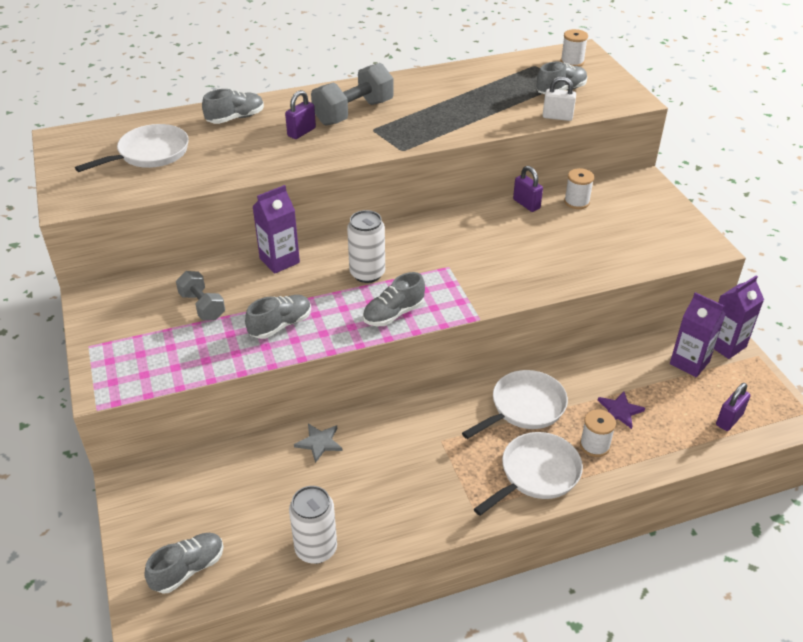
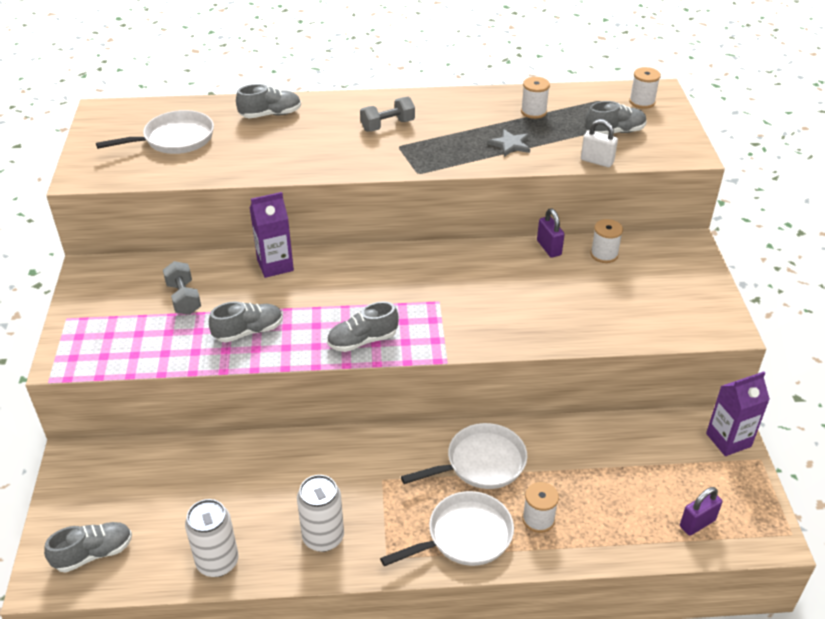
camera: 15 degrees right, 0 degrees up
purple padlock [285,90,316,139] -> none
grey star [294,423,343,463] -> grey star moved to [488,129,530,157]
grey dumbbell [311,63,394,126] -> grey dumbbell [360,97,415,132], size x0.62
white can [347,210,385,283] -> white can moved to [297,475,344,552]
purple star [598,391,645,429] -> none
purple carton [670,292,726,377] -> none
none -> white spool [521,77,550,119]

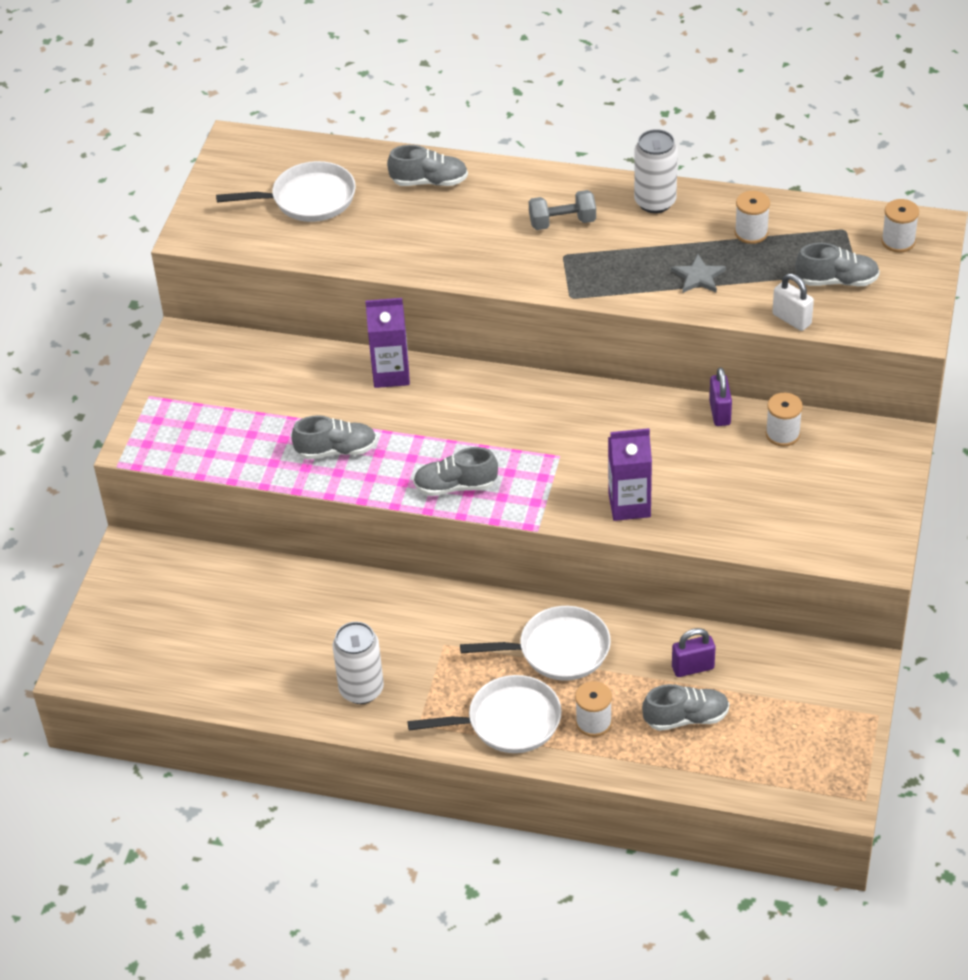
camera: 20 degrees right, 5 degrees up
grey shoe [44,522,132,573] -> grey shoe moved to [642,684,729,731]
grey dumbbell [163,261,201,315] -> none
white can [185,499,239,577] -> white can moved to [634,129,678,213]
purple padlock [680,487,722,535] -> purple padlock moved to [672,628,715,677]
purple carton [706,371,770,456] -> purple carton moved to [608,428,652,521]

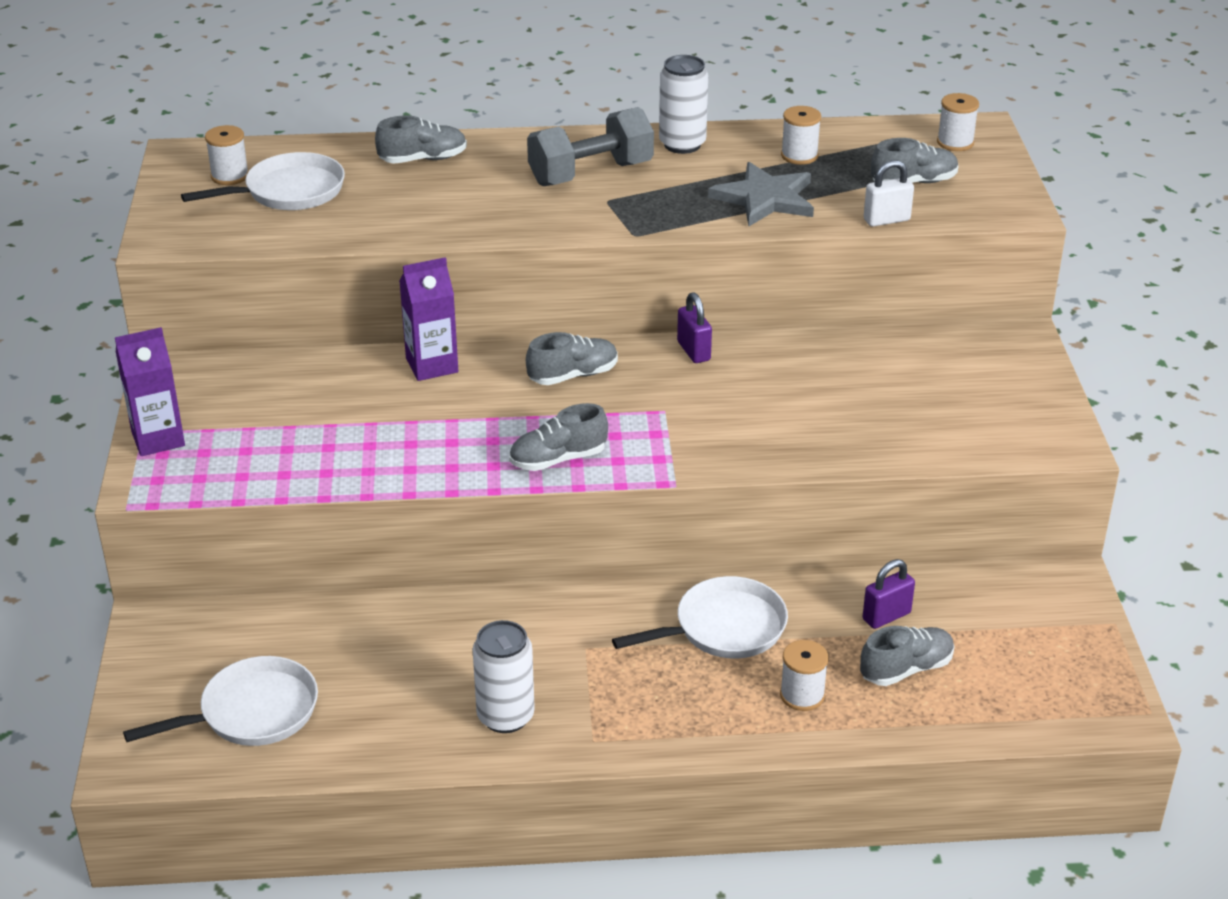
camera: 20 degrees left, 10 degrees down
grey shoe [291,415,377,460] -> grey shoe moved to [526,332,618,385]
white pan [407,675,562,753] -> white pan moved to [123,656,318,746]
grey dumbbell [529,190,596,230] -> grey dumbbell [527,107,654,186], size x1.61
purple carton [608,428,652,521] -> purple carton moved to [115,327,185,456]
grey star [671,254,726,293] -> grey star [708,162,814,226], size x1.75
purple padlock [709,367,732,426] -> purple padlock moved to [677,292,712,363]
white spool [766,393,803,447] -> white spool moved to [205,125,249,185]
white padlock [772,273,814,331] -> white padlock turned 45 degrees counterclockwise [864,160,914,227]

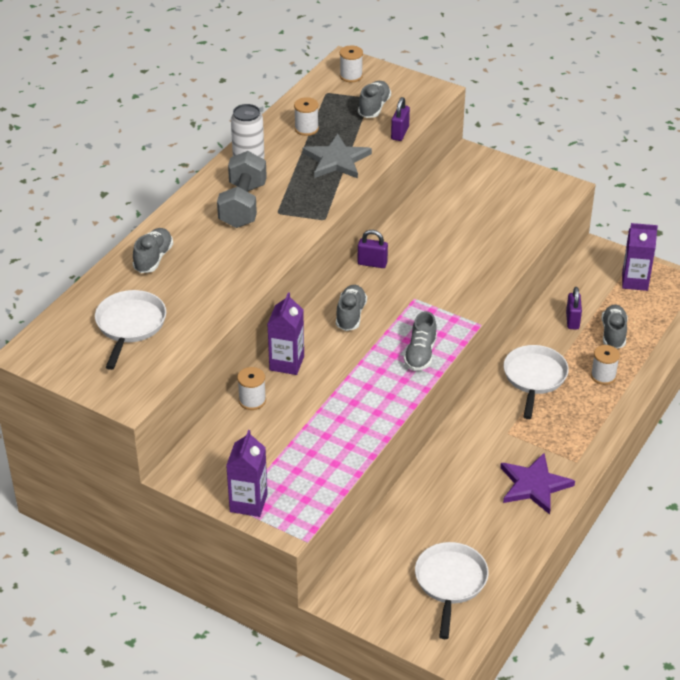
camera: 55 degrees left, 5 degrees up
white spool [205,125,249,185] -> white spool moved to [237,367,266,410]
white can [473,620,535,733] -> purple star [500,453,575,514]
white padlock [864,160,914,227] -> purple padlock [391,97,410,141]
none -> purple carton [622,223,658,291]

